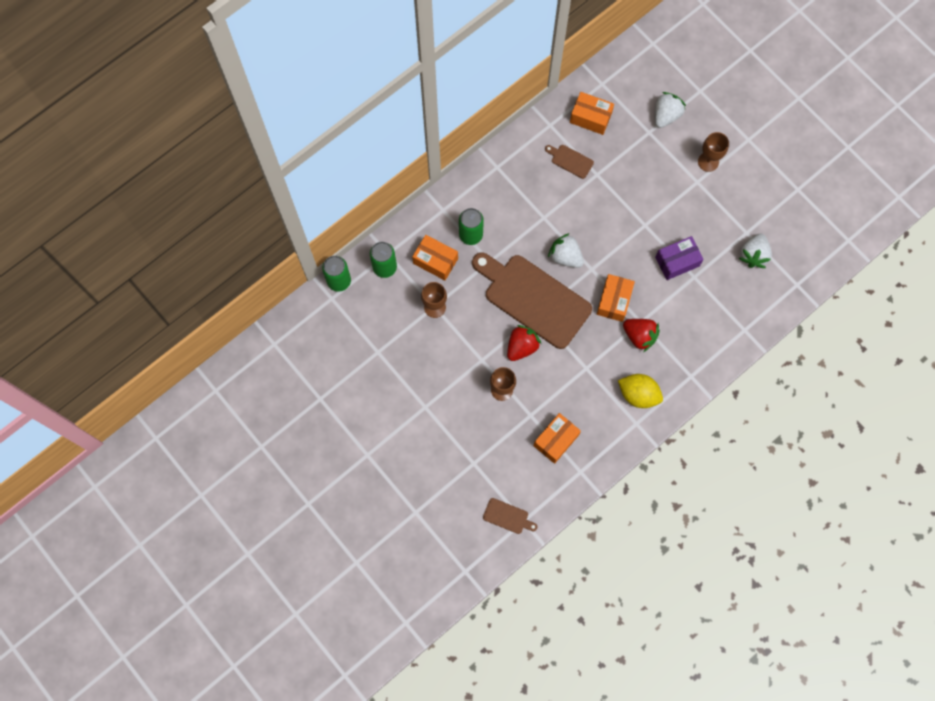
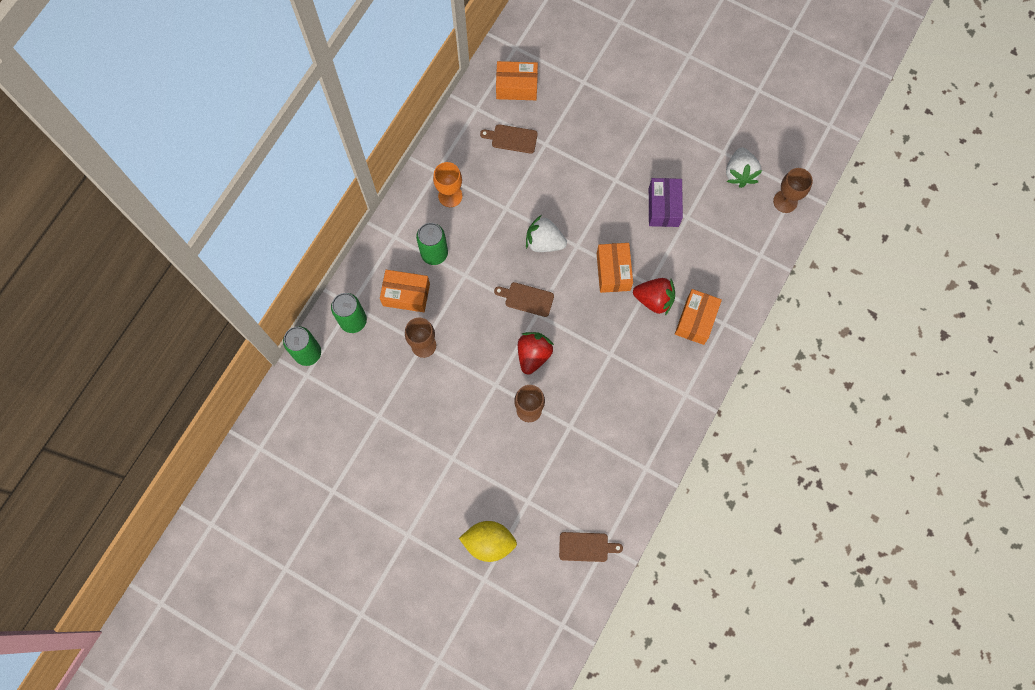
camera: 20 degrees left, 0 degrees up
brown cutting board [472,252,592,349] -> brown cutting board [494,282,554,317], size x0.40
orange box [533,413,581,464] -> orange box moved to [675,289,722,345]
yellow lemon [618,374,663,408] -> yellow lemon moved to [459,521,517,562]
white strawberry [655,92,686,128] -> none
purple box [655,236,704,280] -> purple box turned 45 degrees counterclockwise [649,178,683,227]
brown goblet [698,132,729,172] -> brown goblet moved to [773,168,813,213]
none -> orange goblet [433,162,462,207]

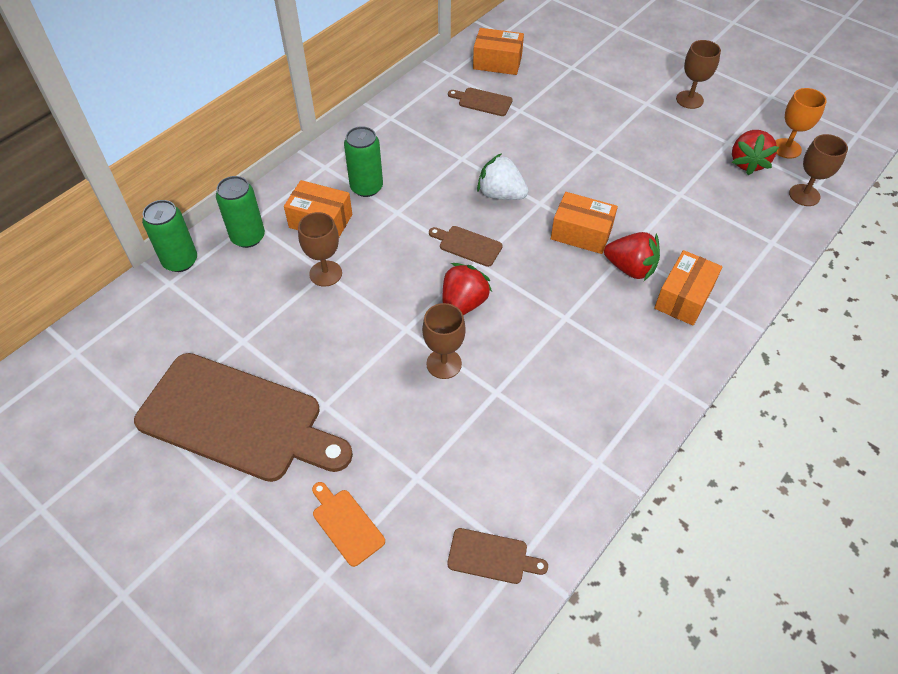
camera: 10 degrees right, 20 degrees down
orange goblet [433,162,462,207] -> orange goblet moved to [775,88,827,159]
yellow lemon [459,521,517,562] -> orange cutting board [312,482,385,567]
orange box [597,243,633,293] -> orange box turned 75 degrees counterclockwise [551,192,618,254]
purple box [649,178,683,227] -> none
white strawberry [726,147,762,188] -> red strawberry [732,130,779,175]
none -> brown cutting board [134,353,353,482]
none -> brown goblet [676,40,721,109]

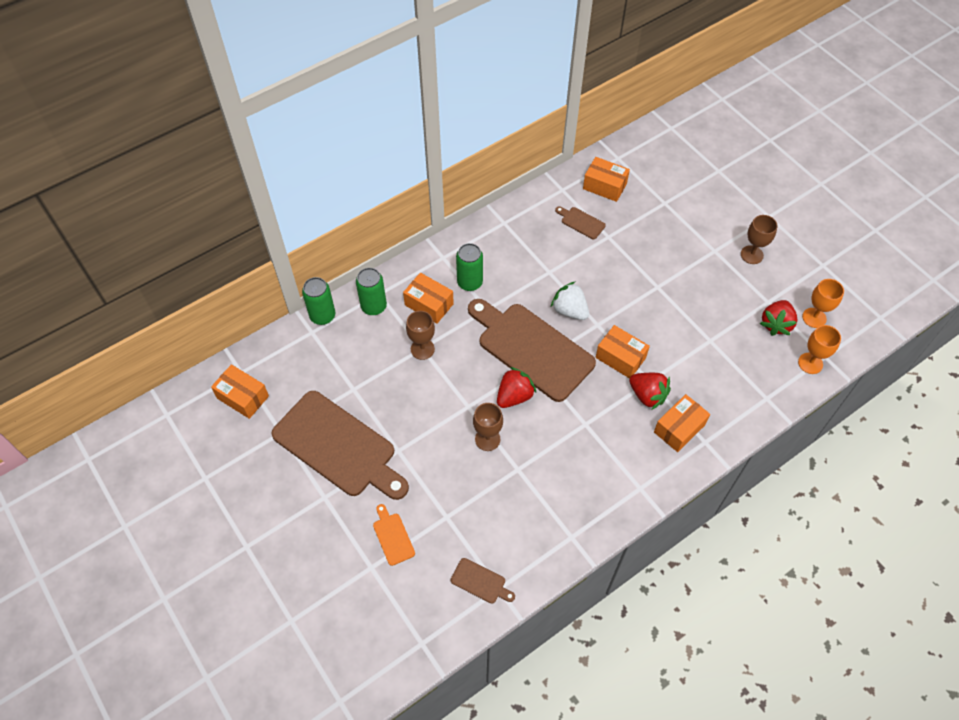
camera: 15 degrees right, 5 degrees up
brown cutting board [429,226,503,267] -> brown cutting board [468,299,596,402], size x2.48
brown goblet [789,134,848,206] -> orange goblet [798,325,841,374]
none -> orange box [211,364,269,419]

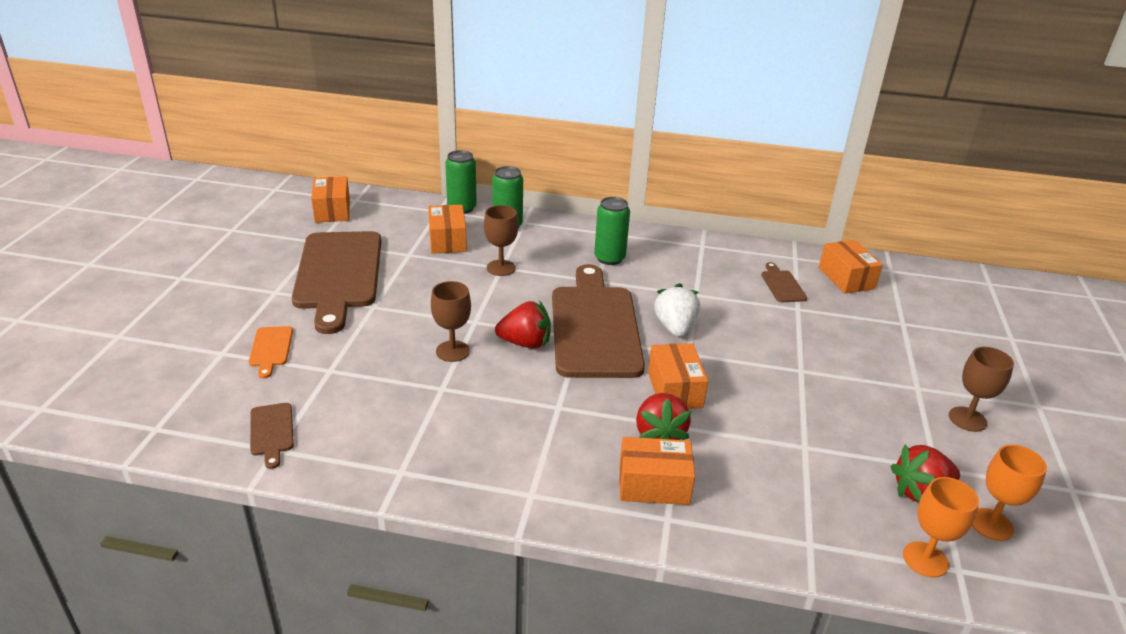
camera: 45 degrees right, 25 degrees down
orange cutting board [373,504,415,566] -> orange cutting board turned 150 degrees clockwise [249,326,293,378]
orange box [403,273,454,324] -> orange box moved to [428,205,467,254]

